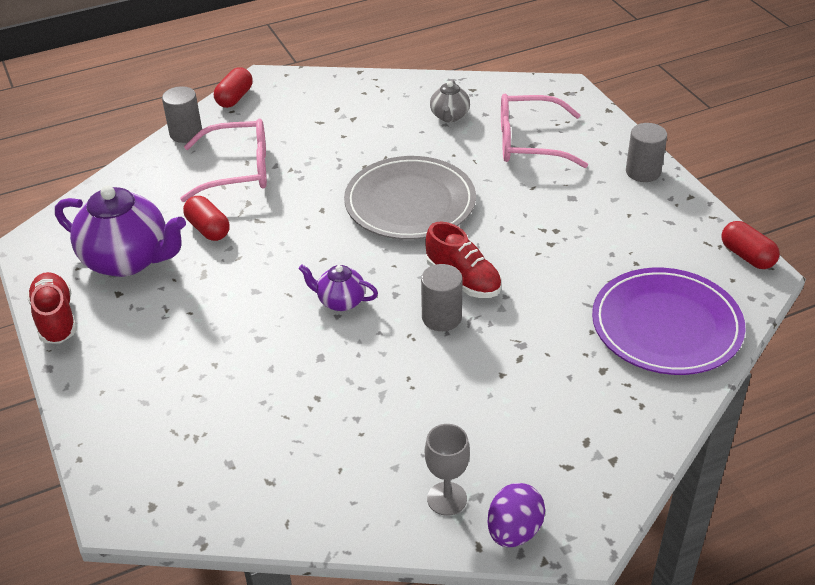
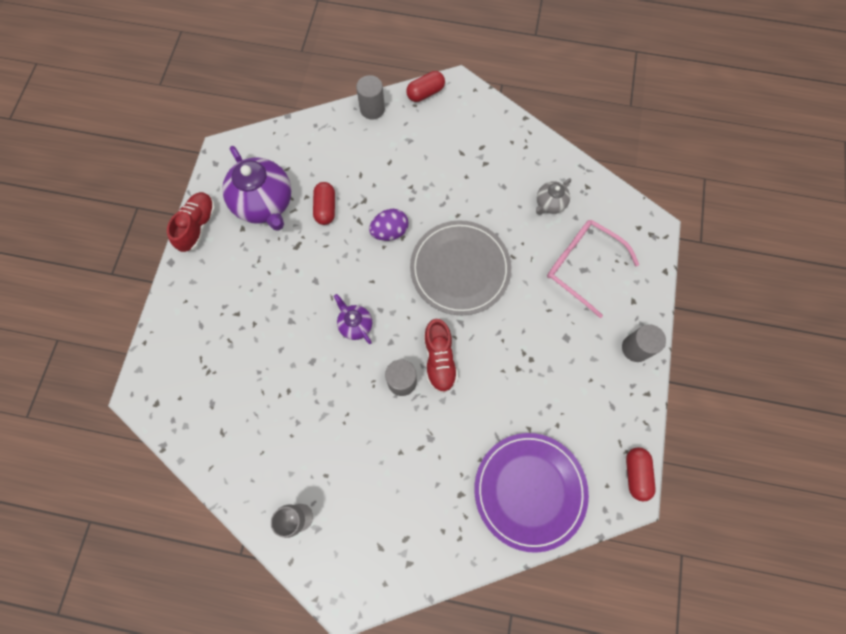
camera: 35 degrees right, 30 degrees up
pink glasses [180,119,267,202] -> none
purple egg [487,483,545,547] -> purple egg moved to [369,209,408,241]

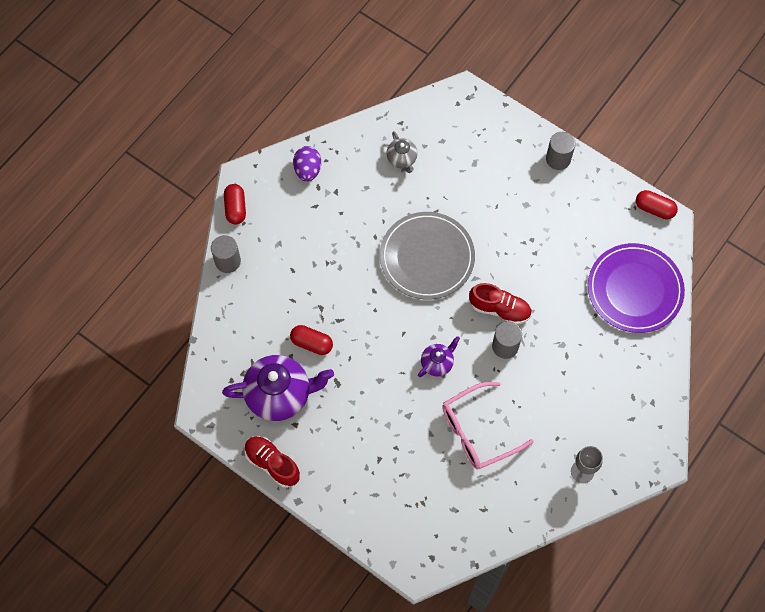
camera: 65 degrees left, 5 degrees down
purple teapot [334,294,372,344] -> purple teapot turned 150 degrees clockwise [418,336,460,377]
purple egg [369,209,408,241] -> purple egg moved to [293,146,321,182]
pink glasses [547,220,639,318] -> pink glasses moved to [442,382,534,470]

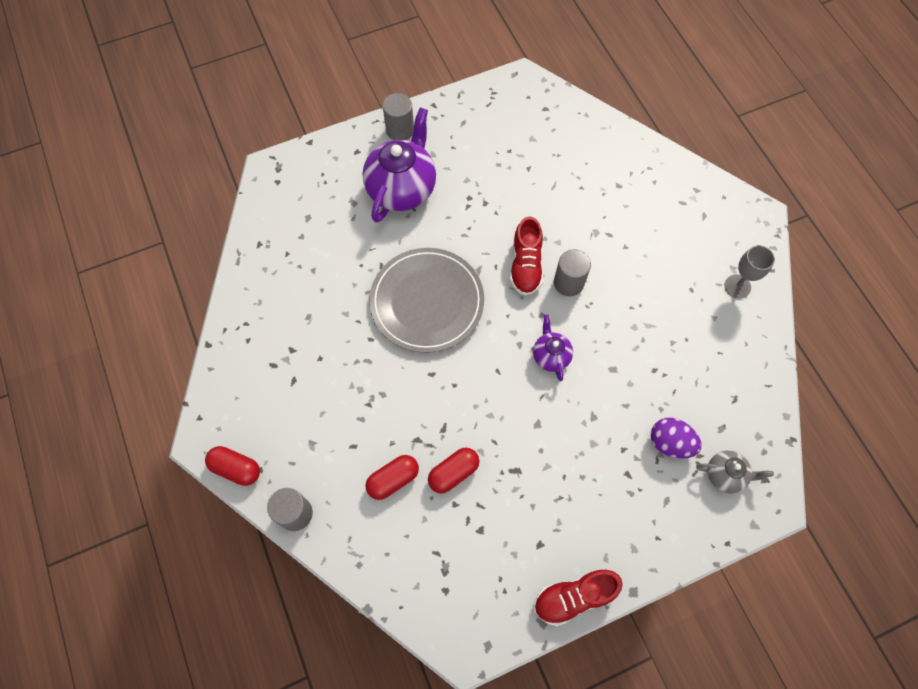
camera: 60 degrees left, 0 degrees up
purple teapot [222,355,334,421] -> purple teapot moved to [362,108,436,223]
purple egg [293,146,321,182] -> purple egg moved to [651,418,702,459]
grey teapot [386,131,418,173] -> grey teapot moved to [696,451,774,493]
pink glasses [442,382,534,470] -> none
red shoe [469,283,532,324] -> red shoe turned 135 degrees clockwise [510,216,543,296]
purple plate [588,243,685,333] -> none
red capsule [636,190,678,219] -> red capsule moved to [365,455,419,500]

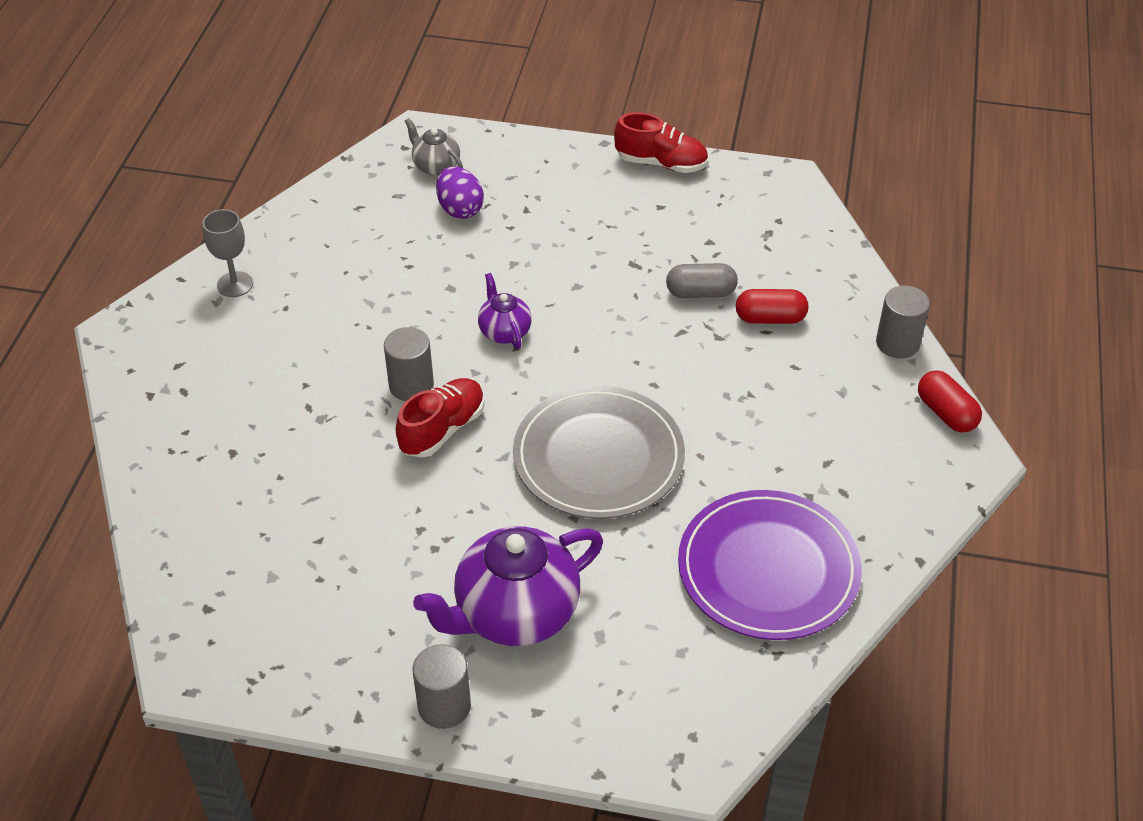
camera: 145 degrees left, 20 degrees down
red capsule [428,447,480,494] -> grey capsule [666,263,738,298]
purple teapot [533,314,573,381] -> purple teapot turned 135 degrees clockwise [478,273,532,349]
none -> purple plate [678,490,862,640]

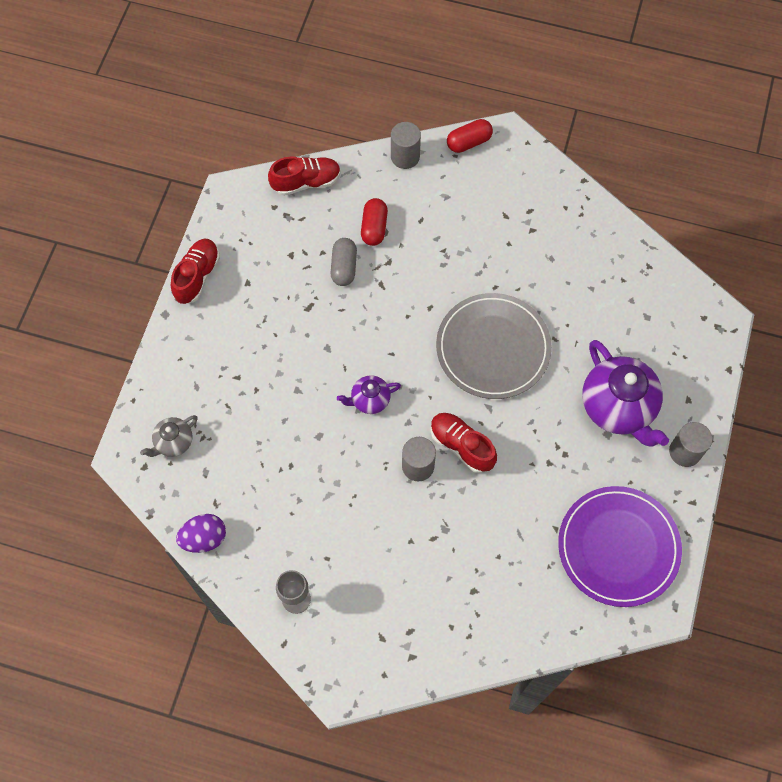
camera: 85 degrees left, 20 degrees up
purple egg [436,166,484,219] -> purple egg moved to [176,514,226,553]
purple plate [678,490,862,640] -> purple plate moved to [558,486,682,607]
none -> red shoe [268,157,341,196]

